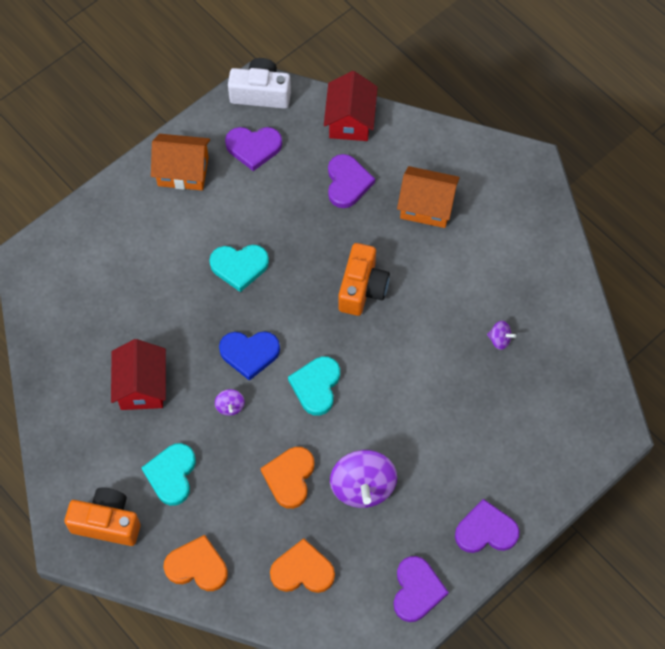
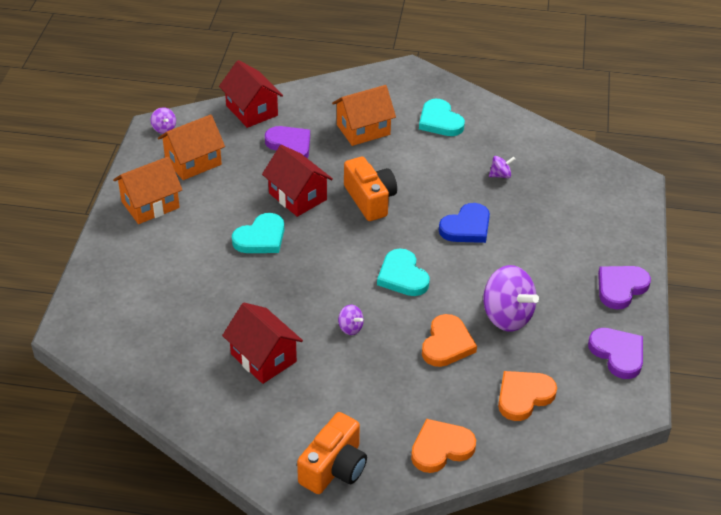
camera: 40 degrees left, 20 degrees down
orange camera [64,488,140,546] -> orange camera turned 150 degrees clockwise [297,412,367,494]
turquoise heart [141,443,196,506] -> turquoise heart moved to [419,99,465,136]
blue heart [219,331,280,381] -> blue heart moved to [439,203,490,243]
purple heart [225,127,282,171] -> orange house [158,115,225,180]
white camera [228,58,291,109] -> purple spinning top [151,107,176,134]
orange heart [260,447,314,509] -> orange heart turned 135 degrees counterclockwise [422,314,477,367]
none -> red house [262,145,333,217]

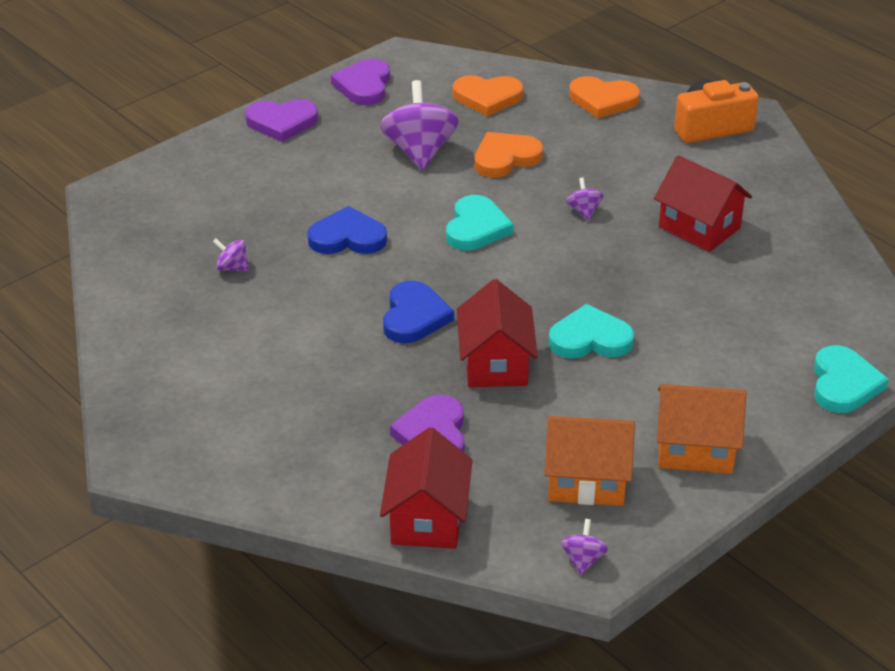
camera: 140 degrees left, 5 degrees down
red house [222,303,303,384] -> red house turned 45 degrees counterclockwise [654,155,752,252]
orange house [332,85,396,146] -> none
orange camera [344,157,397,221] -> blue heart [383,281,454,343]
turquoise heart [419,99,465,136] -> turquoise heart moved to [814,345,889,413]

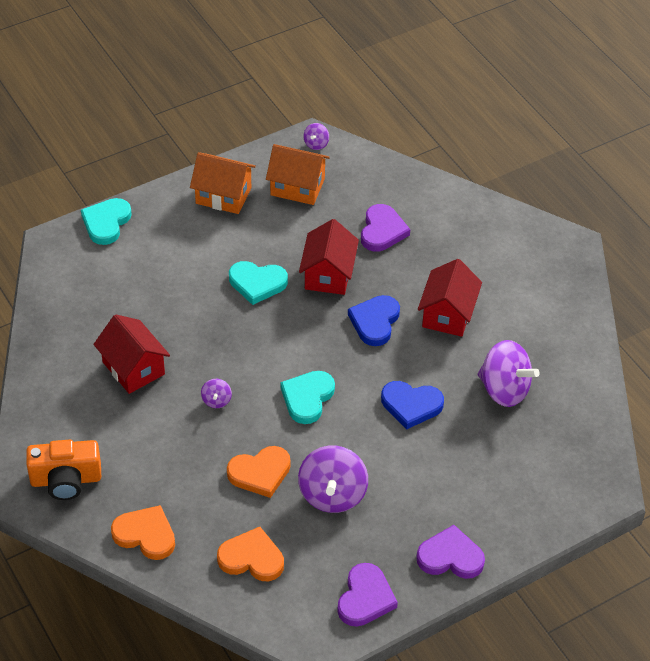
camera: 170 degrees left, 10 degrees up
purple spinning top [213,239,249,272] -> purple spinning top [478,340,539,407], size x2.18
red house [380,427,473,549] -> red house moved to [418,259,482,337]

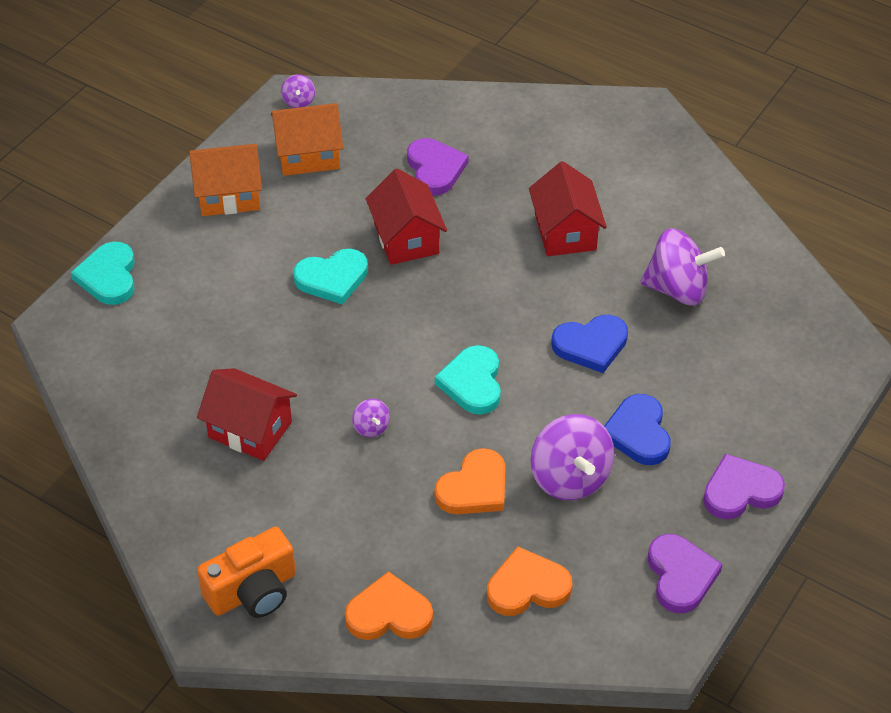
camera: 25 degrees left, 0 degrees up
blue heart [348,295,400,346] -> blue heart moved to [604,394,671,465]

